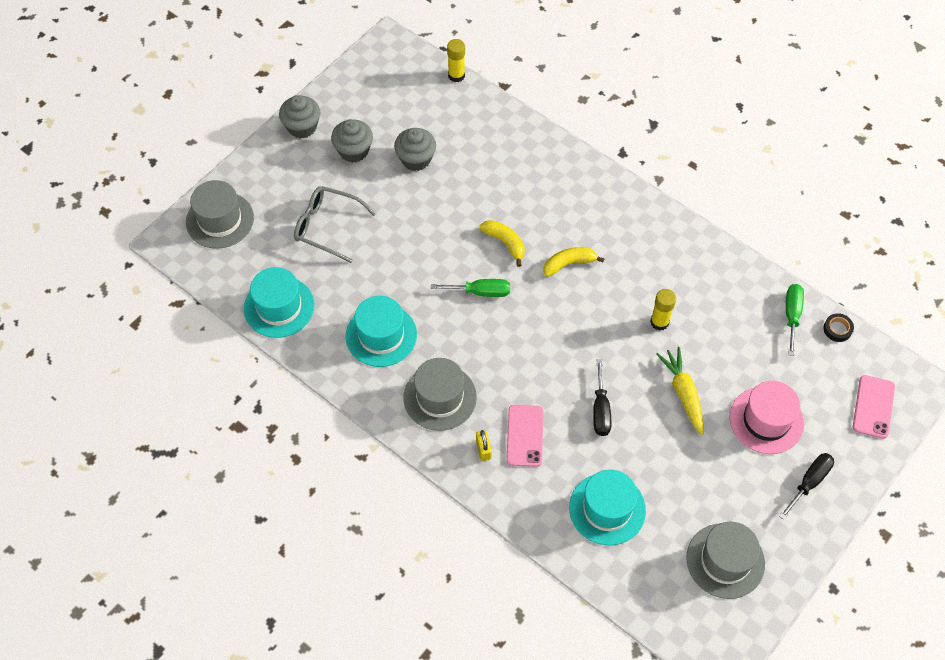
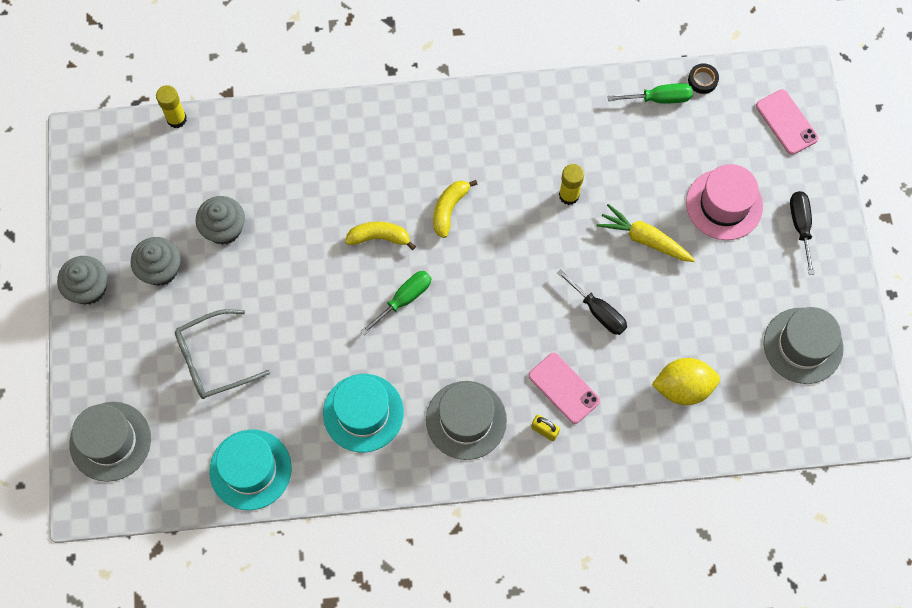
camera: 45 degrees left, 10 degrees up
turquoise hat [569,470,646,545] -> yellow lemon [652,358,720,405]
green screwdriver [786,284,804,356] -> green screwdriver turned 120 degrees clockwise [608,83,693,104]

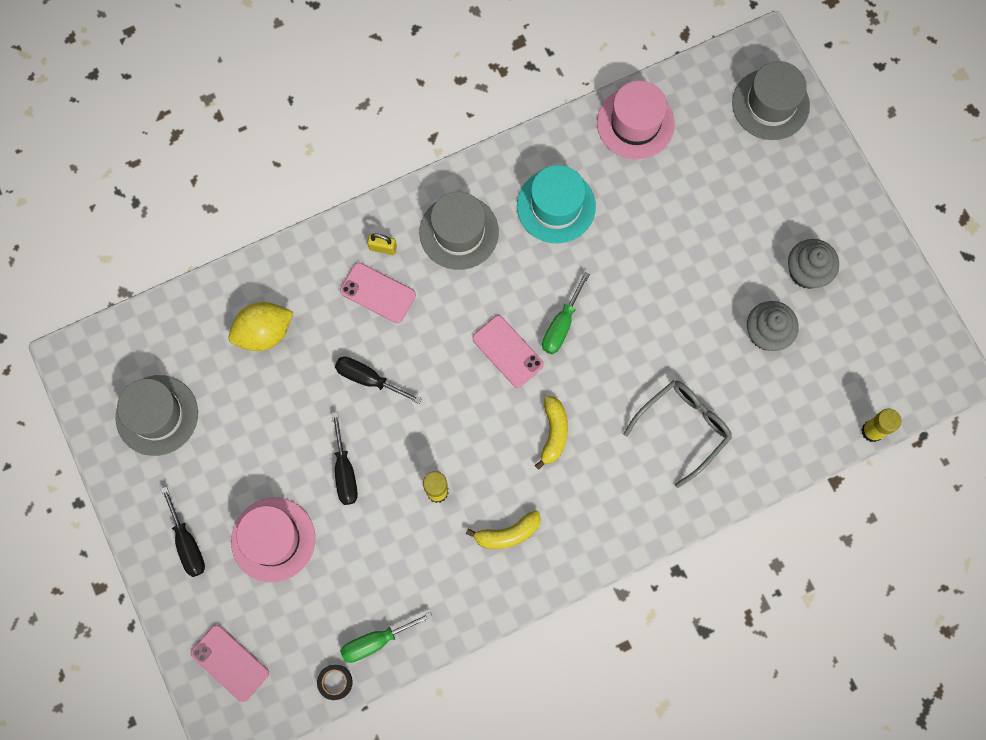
camera: 160 degrees right, 5 degrees up
grey cupcake [57,256,108,305] -> none
grey glasses [175,309,270,399] -> grey glasses moved to [623,380,732,488]
turquoise hat [209,430,292,510] -> pink hat [597,80,675,159]
yellow banana [345,222,416,250] -> yellow banana moved to [466,510,541,549]
yellow carrot [596,204,695,262] -> black screwdriver [332,412,358,505]
none -> pink phone [472,315,544,388]

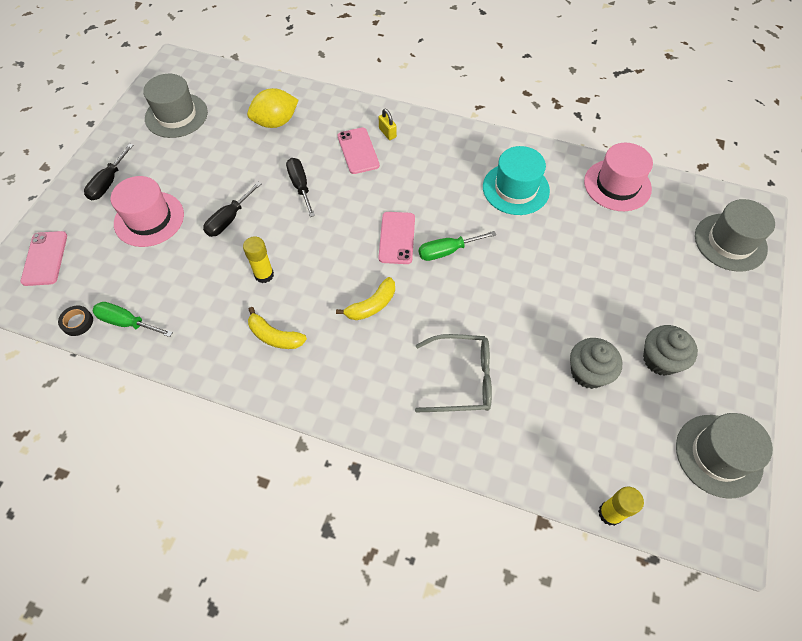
camera: 45 degrees right, 15 degrees down
yellow lemon [229,302,293,351] -> yellow lemon turned 45 degrees counterclockwise [247,88,299,128]
grey hat [420,192,499,270] -> grey hat moved to [676,413,773,498]

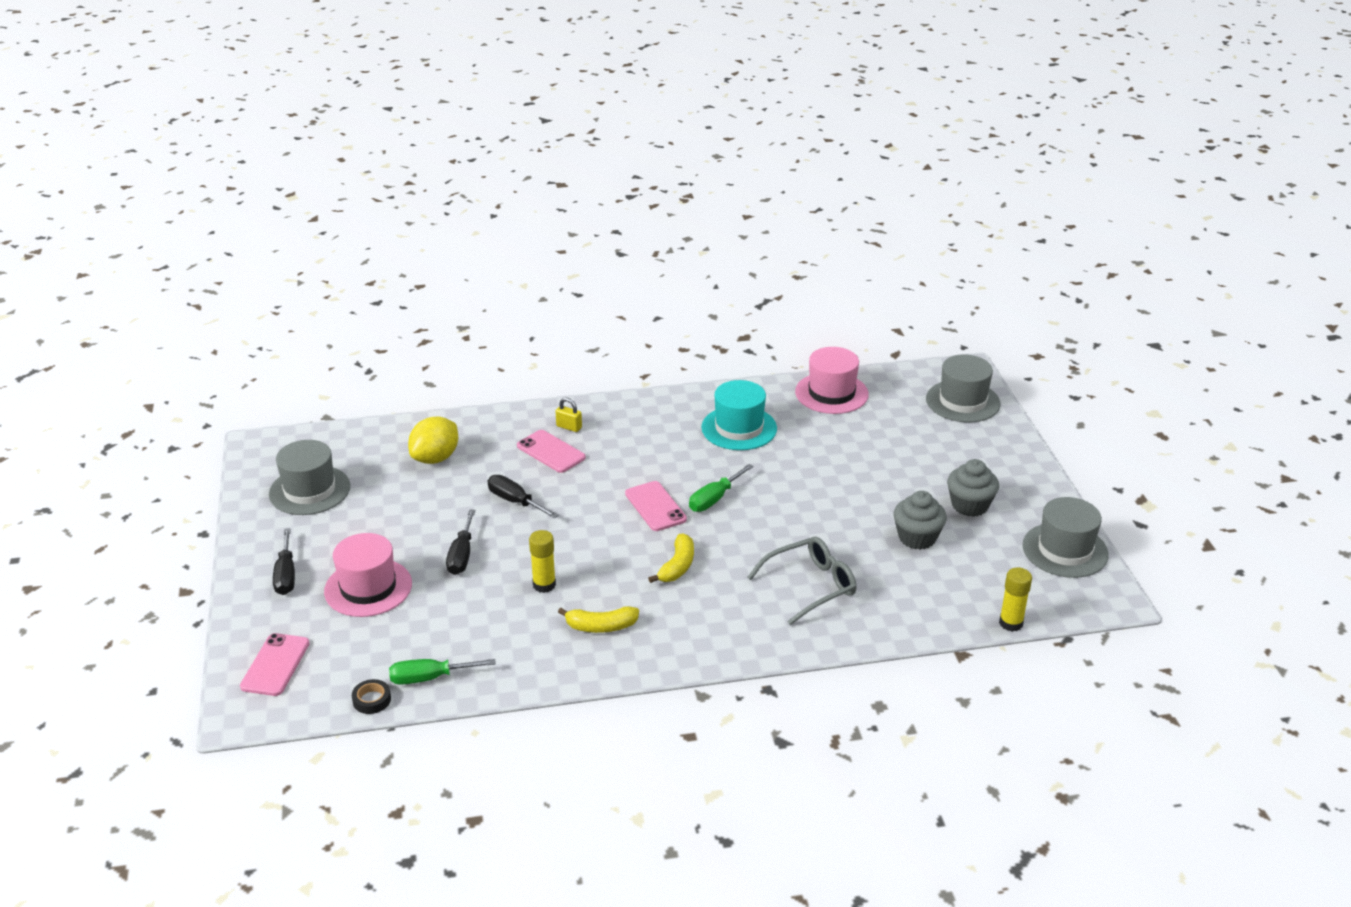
camera: 30 degrees left, 25 degrees down
pink phone [21,231,67,286] -> pink phone turned 45 degrees clockwise [240,633,310,696]

